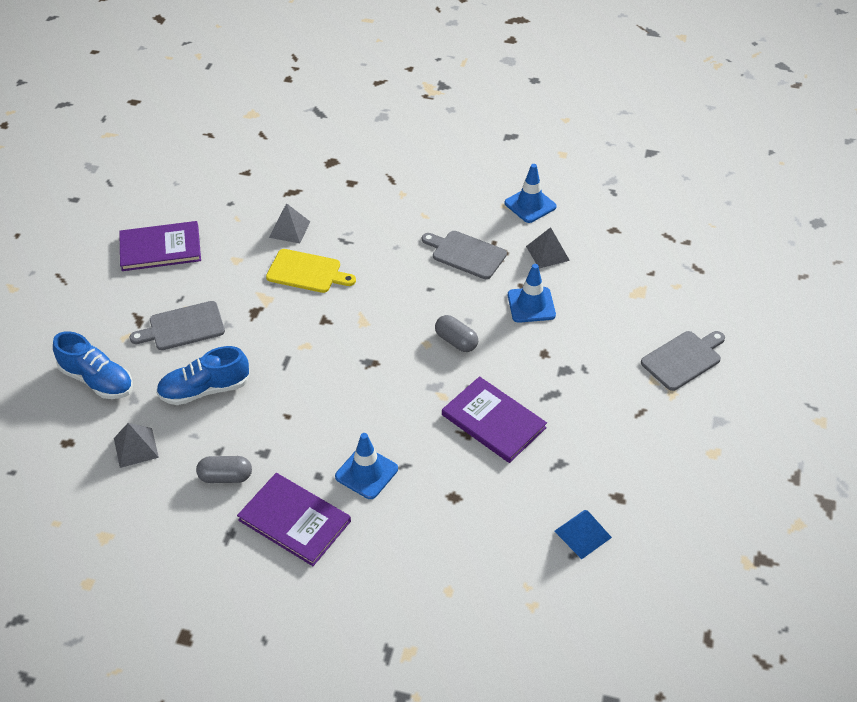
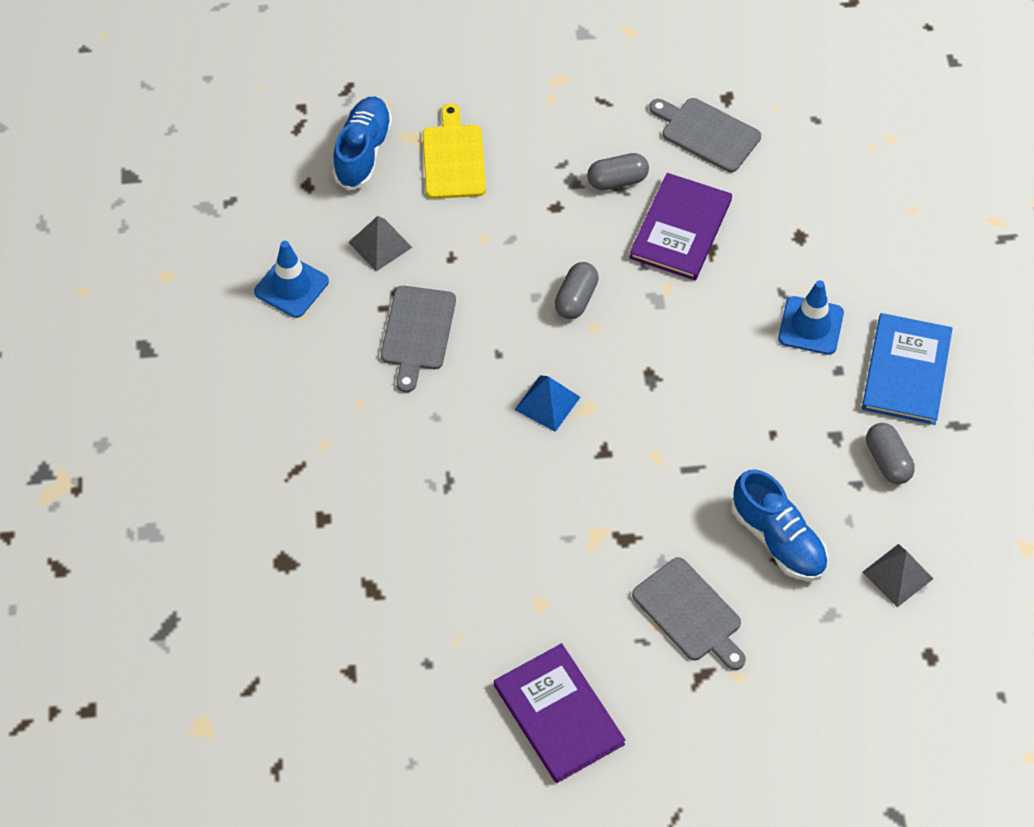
camera: 110 degrees left, 10 degrees up
blue shoe [53,331,133,399] -> blue shoe moved to [333,97,393,190]
purple book [237,473,351,566] -> blue book [862,313,953,425]
yellow cutting board [266,249,356,293] -> yellow cutting board moved to [423,103,486,199]
grey pyramid [269,203,310,243] -> none
blue traffic cone [508,264,556,323] -> none
blue pyramid [554,510,612,559] -> blue pyramid moved to [515,375,580,432]
grey cutting board [641,331,725,391] -> grey cutting board moved to [649,98,761,172]
none -> grey capsule [587,153,649,190]

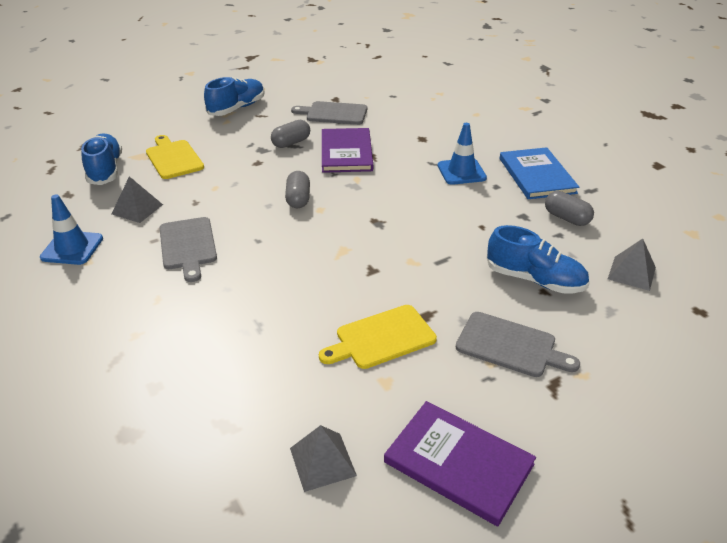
camera: 25 degrees left, 20 degrees down
blue pyramid [515,375,580,432] -> none
none -> blue shoe [204,77,264,116]
none -> grey pyramid [290,425,357,492]
none -> yellow cutting board [319,305,437,369]

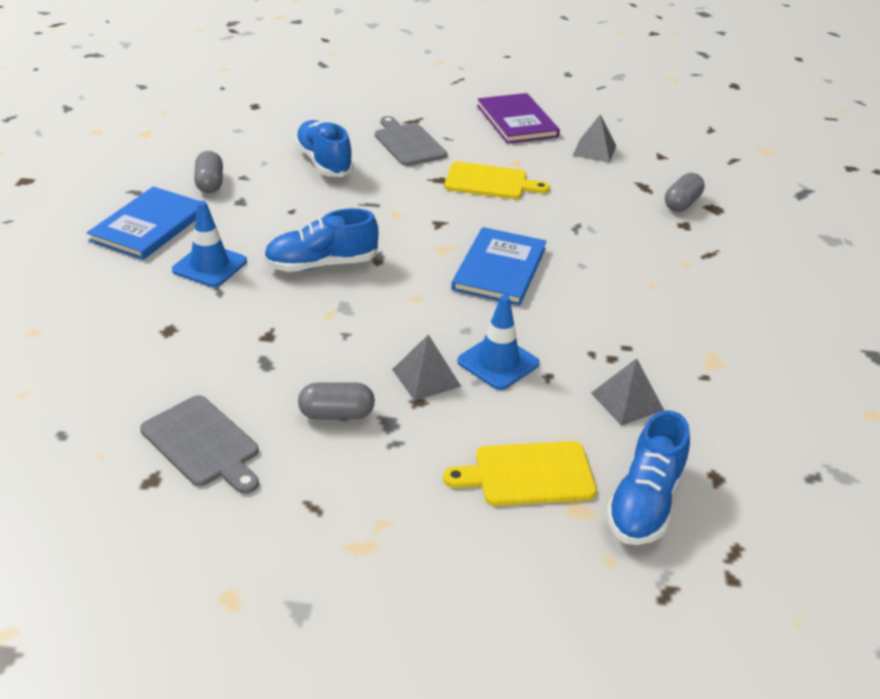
camera: 145 degrees left, 0 degrees up
blue traffic cone [40,194,103,265] -> blue traffic cone moved to [457,295,539,390]
yellow cutting board [146,135,204,179] -> yellow cutting board turned 75 degrees clockwise [443,441,597,506]
grey cutting board [160,217,217,282] -> none
blue shoe [204,77,264,116] -> blue shoe moved to [264,208,378,272]
grey capsule [285,171,310,209] -> grey capsule moved to [665,173,705,212]
purple book [322,128,373,173] -> none
grey pyramid [608,239,656,291] -> grey pyramid moved to [392,334,461,401]
none -> blue book [451,227,547,306]

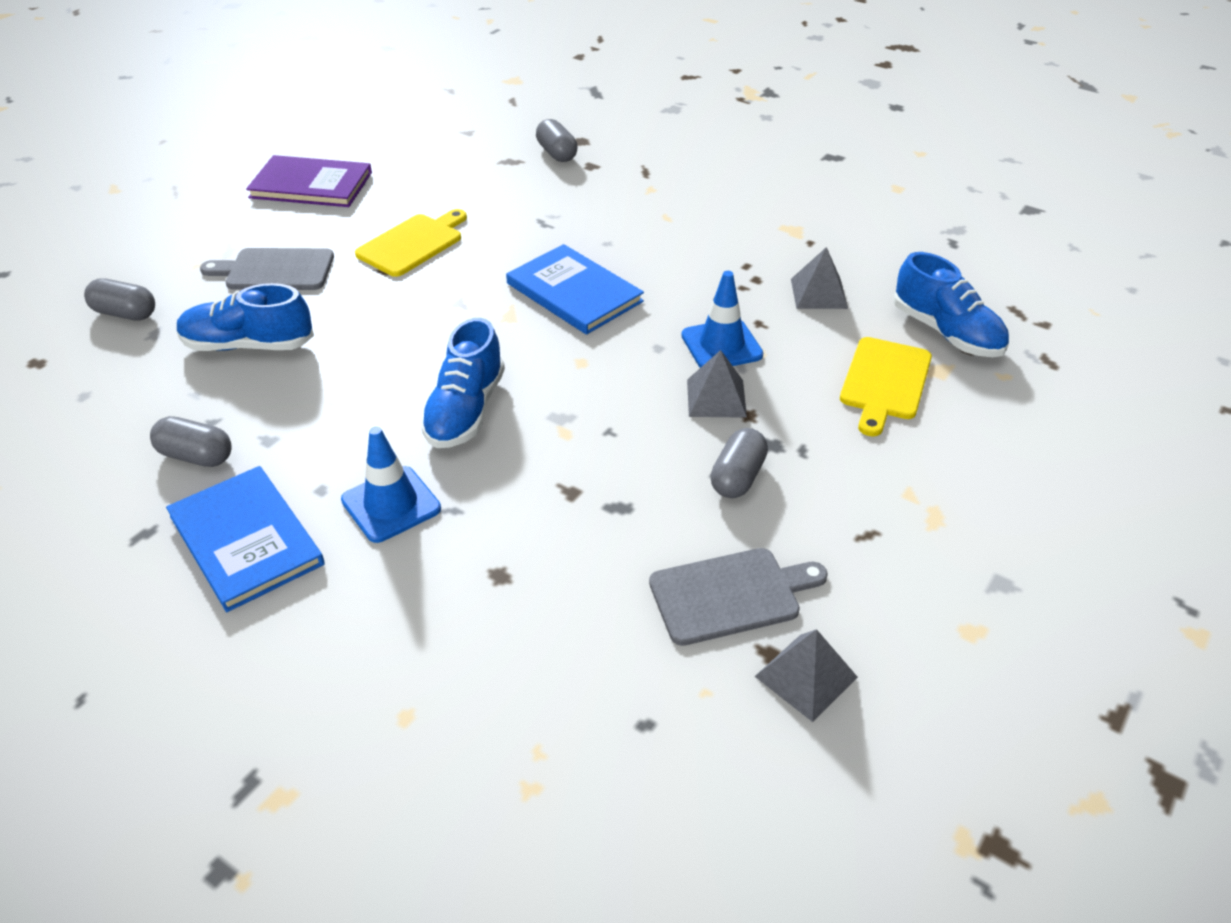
camera: 60 degrees left, 5 degrees up
grey pyramid [573,114,616,163] -> grey pyramid moved to [754,629,858,722]
none -> grey capsule [84,278,155,321]

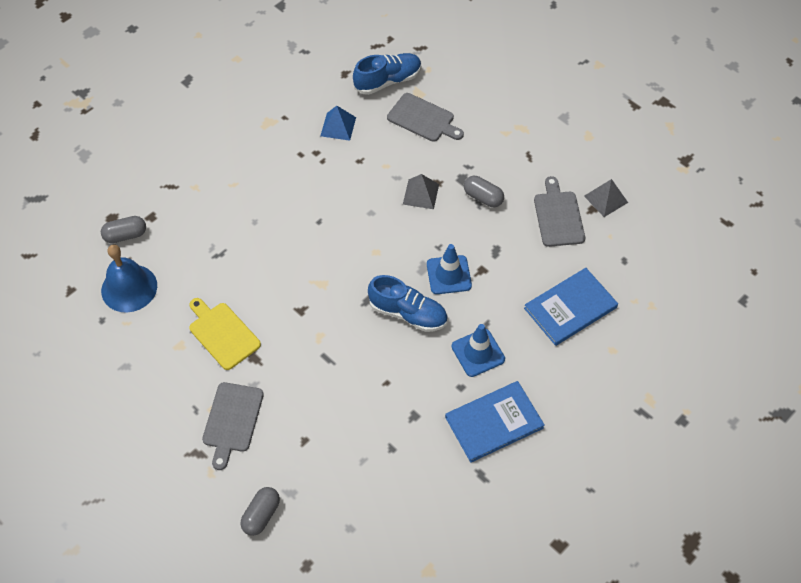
camera: 80 degrees left, 15 degrees up
grey capsule [150,416,232,467] -> none
blue shoe [177,283,314,351] -> none
purple book [246,155,372,207] -> none
blue book [506,244,644,335] -> blue book moved to [524,268,618,346]
blue traffic cone [681,271,763,368] -> blue traffic cone moved to [427,244,472,294]
grey pyramid [791,247,848,309] -> blue pyramid [321,106,356,141]
yellow cutting board [840,337,932,437] -> grey cutting board [387,93,464,142]
none -> blue bell [101,245,157,312]

